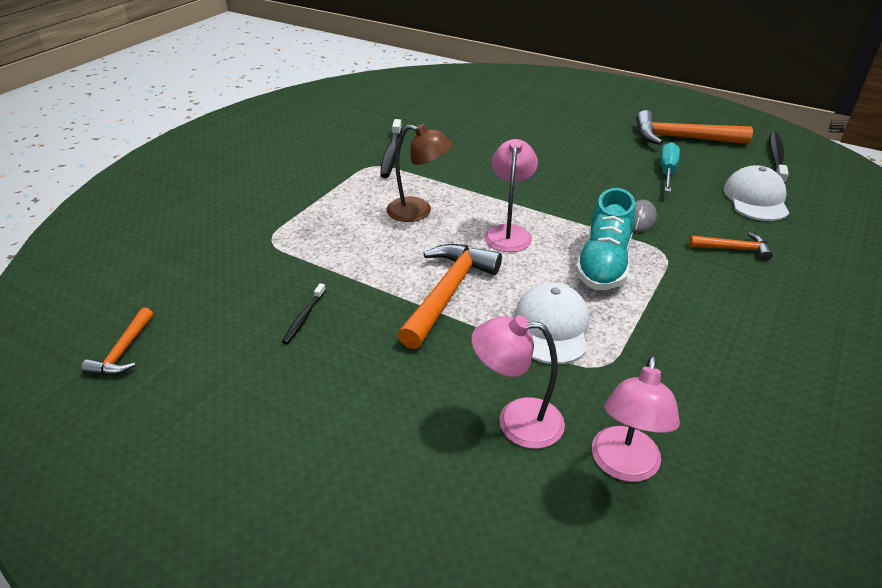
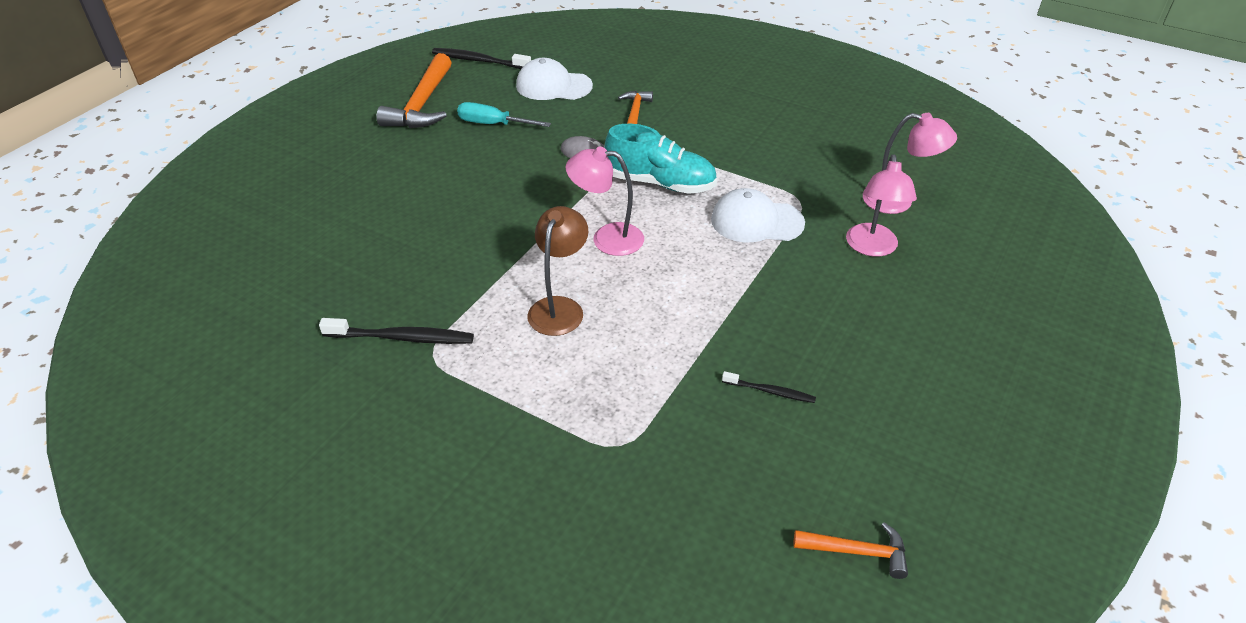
camera: 90 degrees left, 5 degrees up
orange hammer [398,244,502,349] -> none

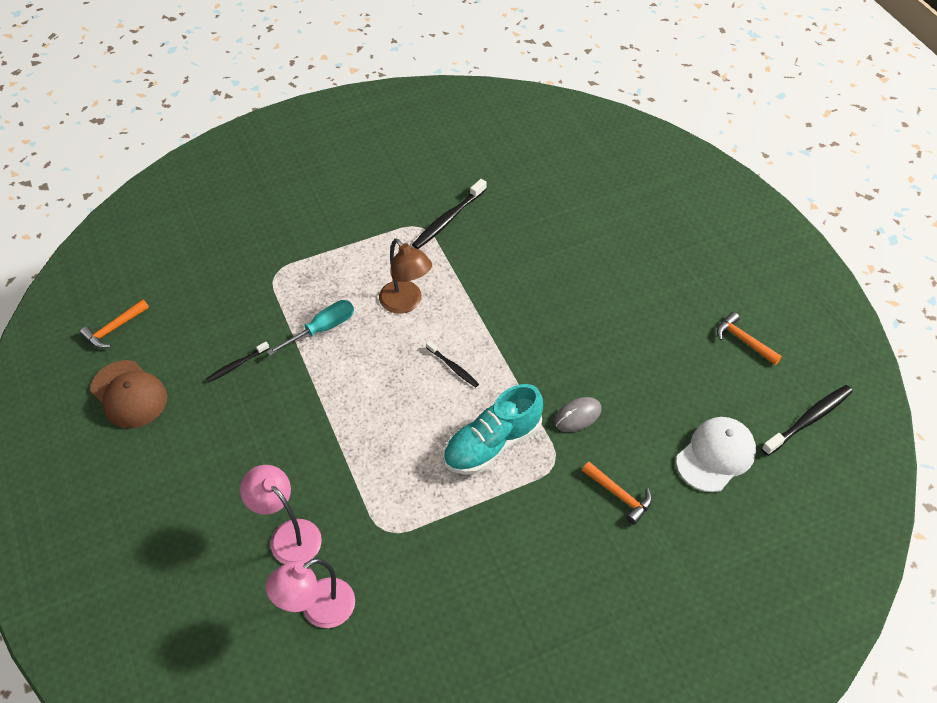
camera: 125 degrees right, 10 degrees up
orange hammer [377,53,452,128] -> orange hammer [717,312,782,365], size x0.54
turquoise screwdriver [457,102,551,127] -> turquoise screwdriver moved to [267,300,354,356]
pink lamp [565,146,644,256] -> black toothbrush [426,341,479,387]
white cap [711,188,805,242] -> none
none -> brown cap [90,360,167,428]

